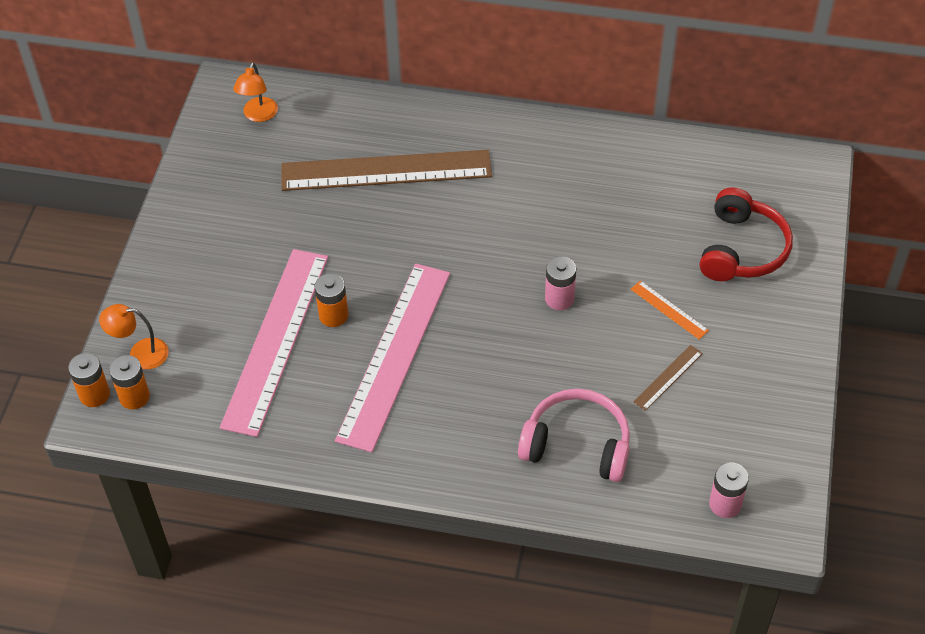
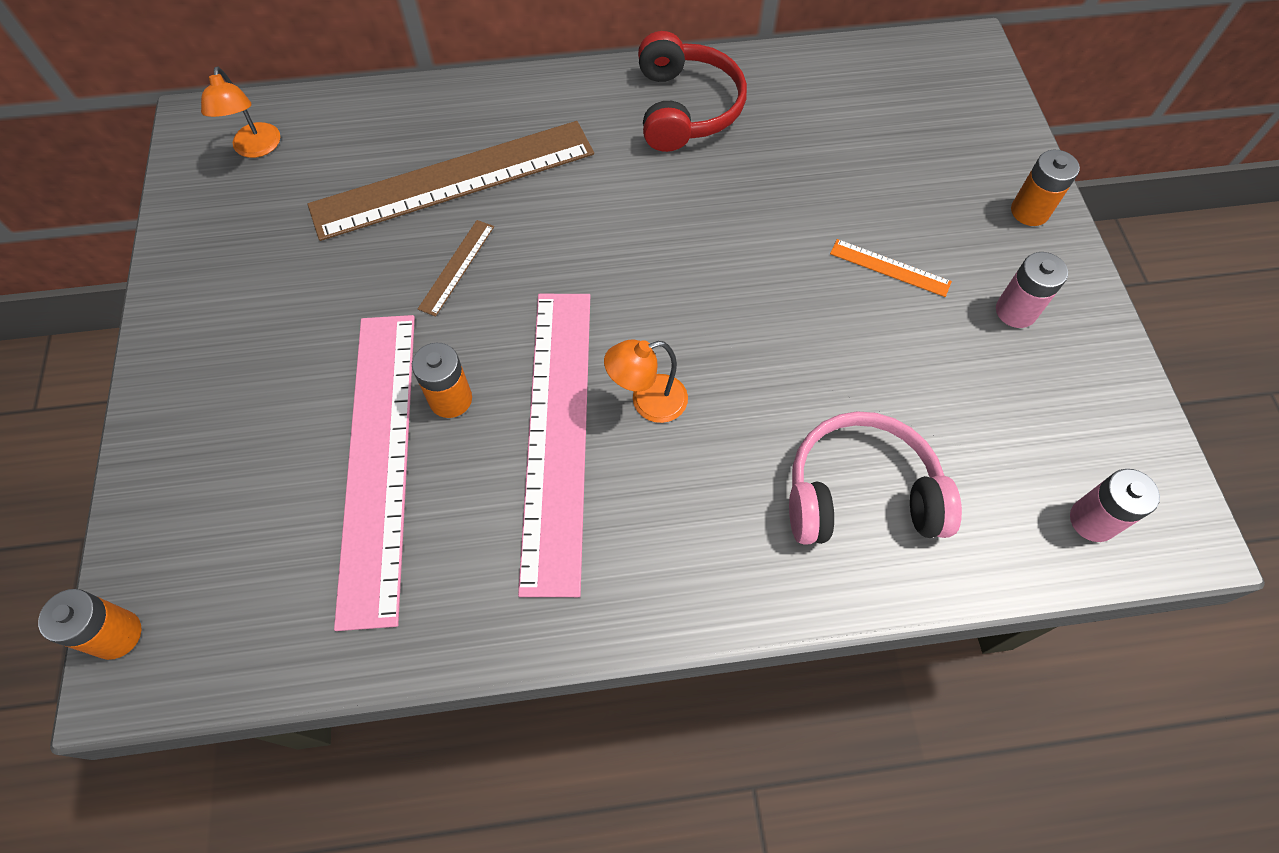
camera: 20 degrees left, 10 degrees up
orange lamp [99,304,169,369] -> orange lamp moved to [604,339,688,423]
orange battery [109,355,150,410] -> orange battery moved to [1011,150,1080,226]
pink battery [545,257,576,310] -> pink battery moved to [996,252,1068,328]
brown ruler [633,345,703,411] -> brown ruler moved to [418,220,494,317]
red headphones [700,187,793,281] -> red headphones moved to [638,31,747,152]

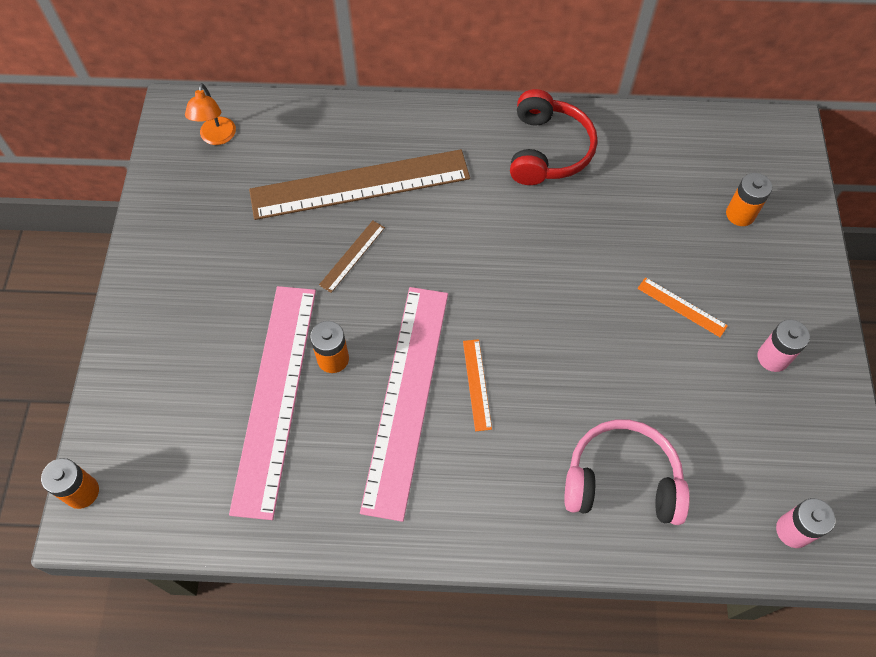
camera: 10 degrees right, 0 degrees up
orange lamp [604,339,688,423] -> orange ruler [463,339,492,431]
orange battery [1011,150,1080,226] -> orange battery moved to [726,173,772,226]

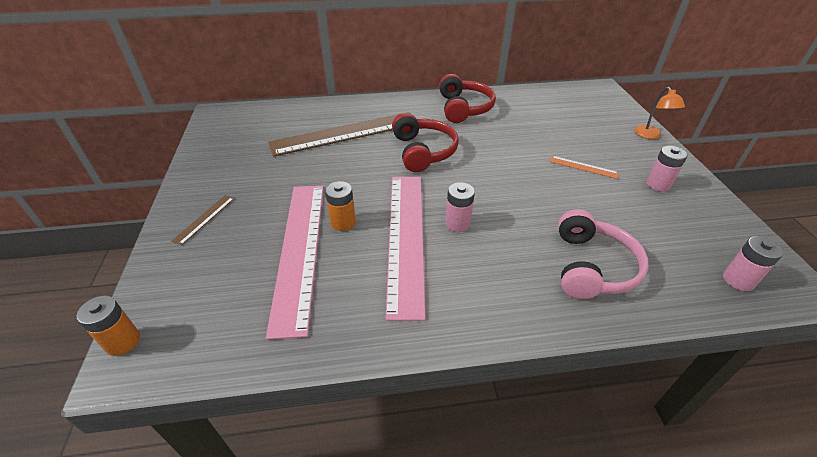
camera: 10 degrees left, 20 degrees down
orange lamp [185,83,236,145] -> orange lamp moved to [634,87,685,139]
brown ruler [319,220,385,293] -> brown ruler moved to [171,195,235,245]
orange ruler [463,339,492,431] -> pink battery [445,182,475,232]
pink headphones [564,419,690,525] -> pink headphones turned 105 degrees clockwise [558,209,649,299]
orange battery [726,173,772,226] -> none
none -> red headphones [392,113,459,172]

